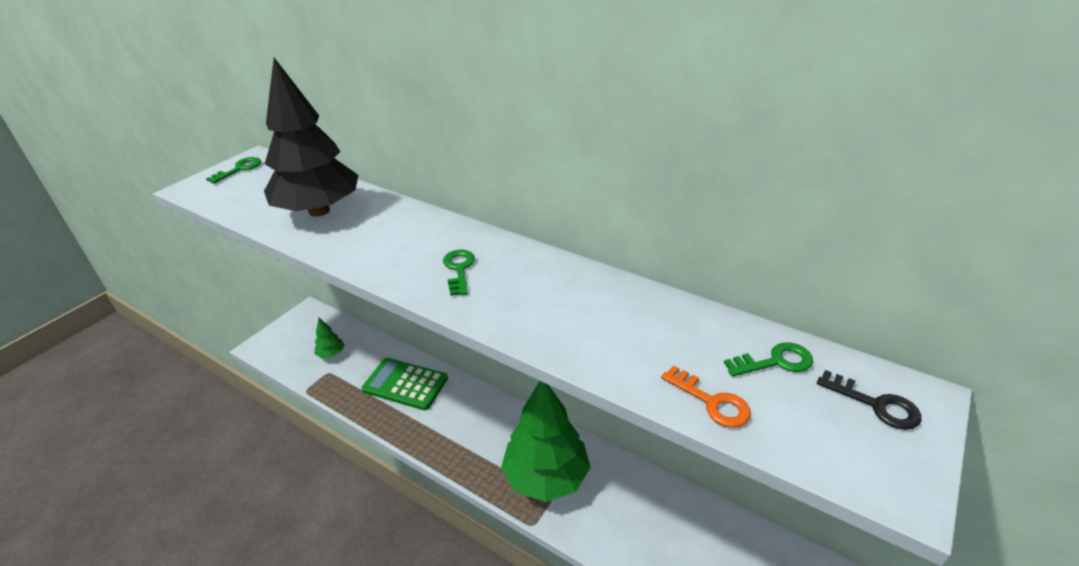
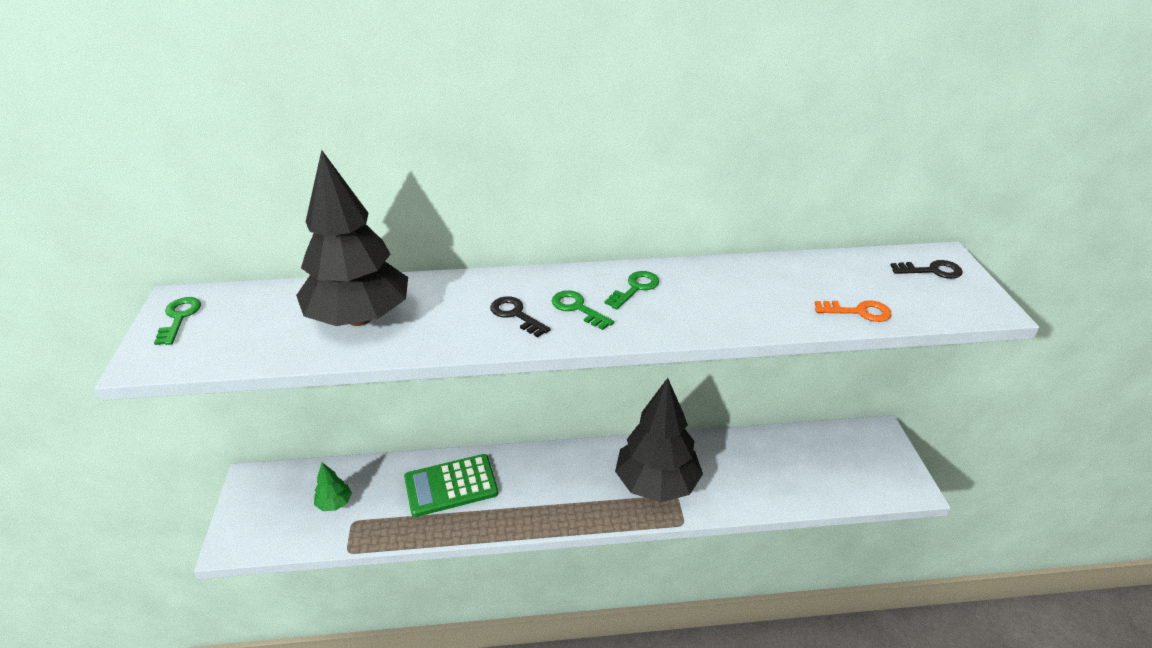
camera: 40 degrees left, 0 degrees up
green tree [501,381,591,502] -> black tree [615,378,703,502]
green key [724,342,813,377] -> green key moved to [605,271,660,309]
none -> black key [490,296,551,337]

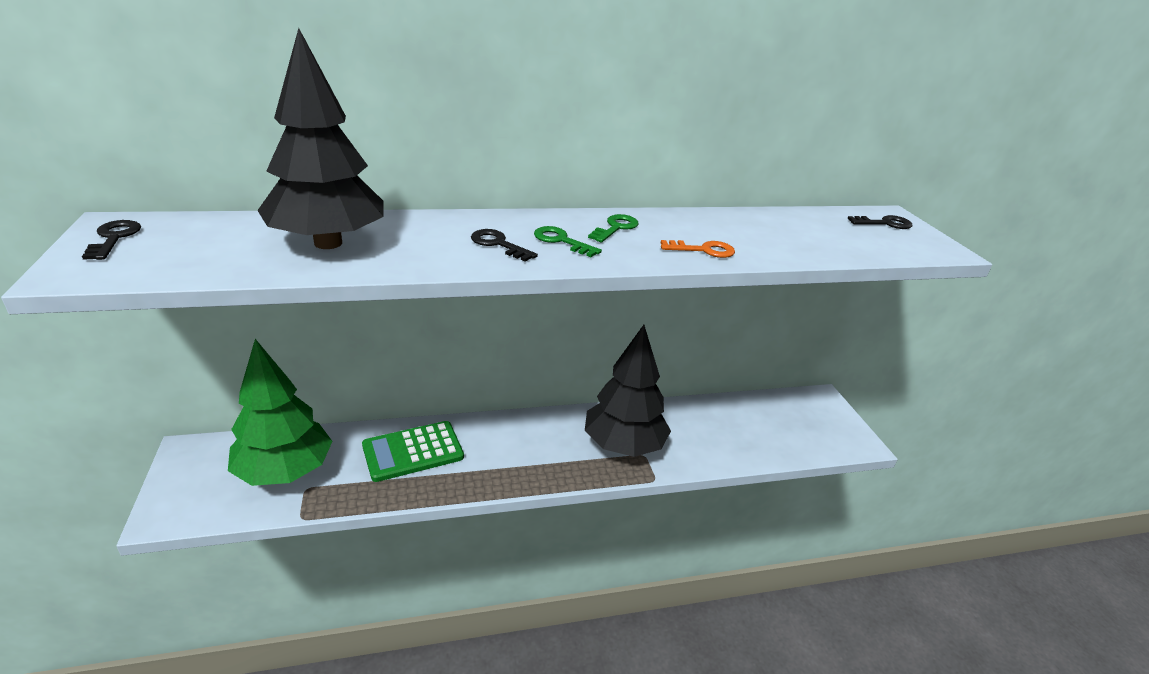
camera: 10 degrees left, 5 degrees down
green key [154,297,201,345] -> black key [82,220,141,260]
green tree [314,462,352,511] -> green tree [228,339,332,486], size x2.37
orange key [815,300,892,322] -> orange key moved to [661,240,735,258]

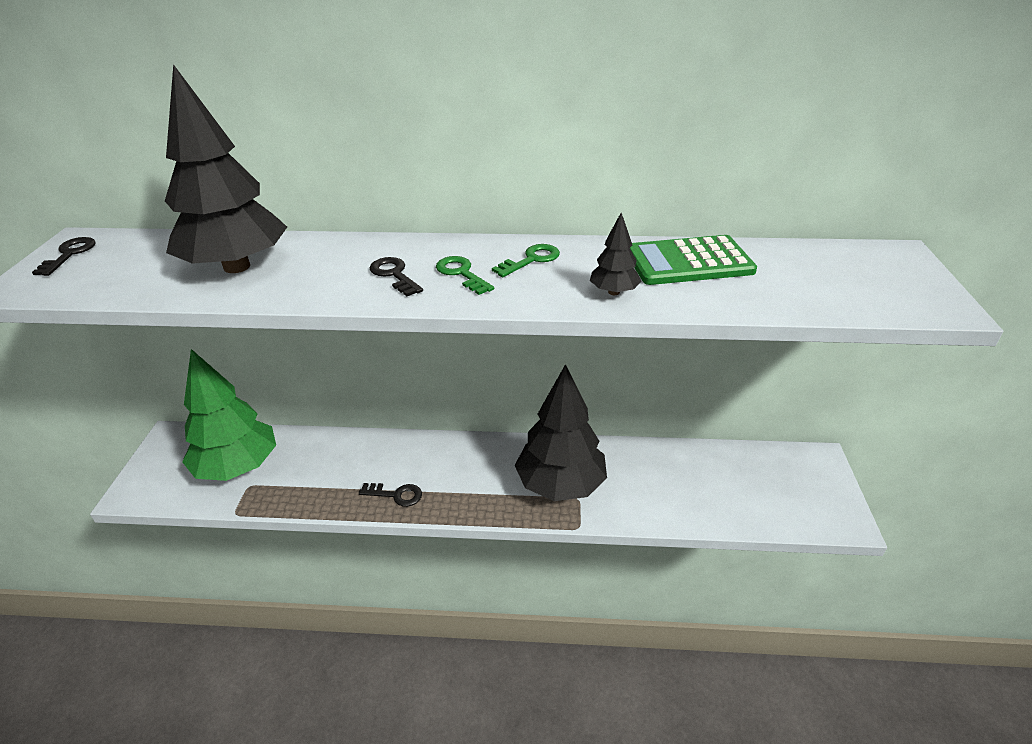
camera: 20 degrees right, 5 degrees up
green calculator [362,421,464,482] -> green calculator moved to [630,235,757,285]
orange key [661,240,735,258] -> black tree [590,213,642,295]
black key [847,215,913,229] -> black key moved to [359,483,422,507]

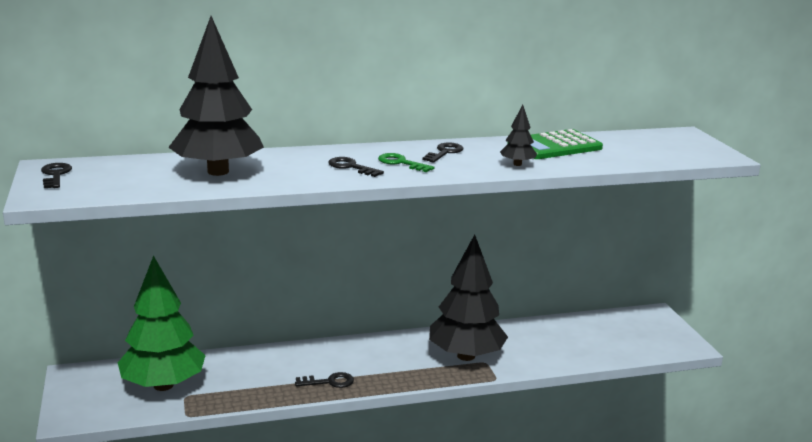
camera: 20 degrees left, 15 degrees down
green key [492,244,560,277] -> black key [422,142,463,163]

